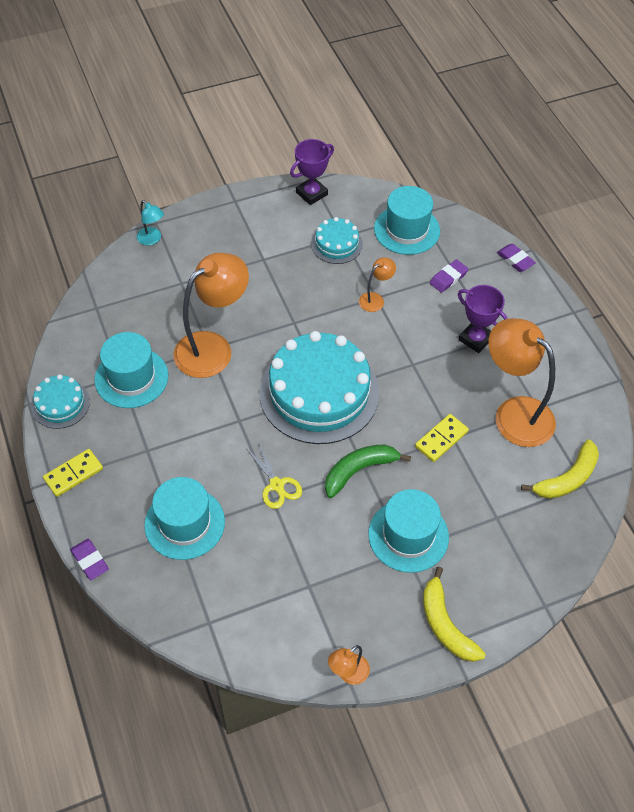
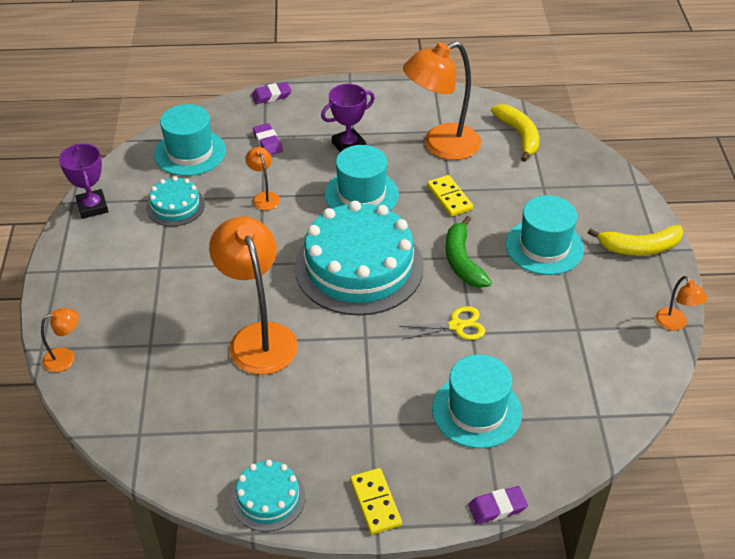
camera: 70 degrees left, 10 degrees down
turquoise hat [94,332,168,408] -> turquoise hat moved to [324,145,399,211]
turquoise lamp [137,200,164,245] -> orange lamp [41,308,79,372]

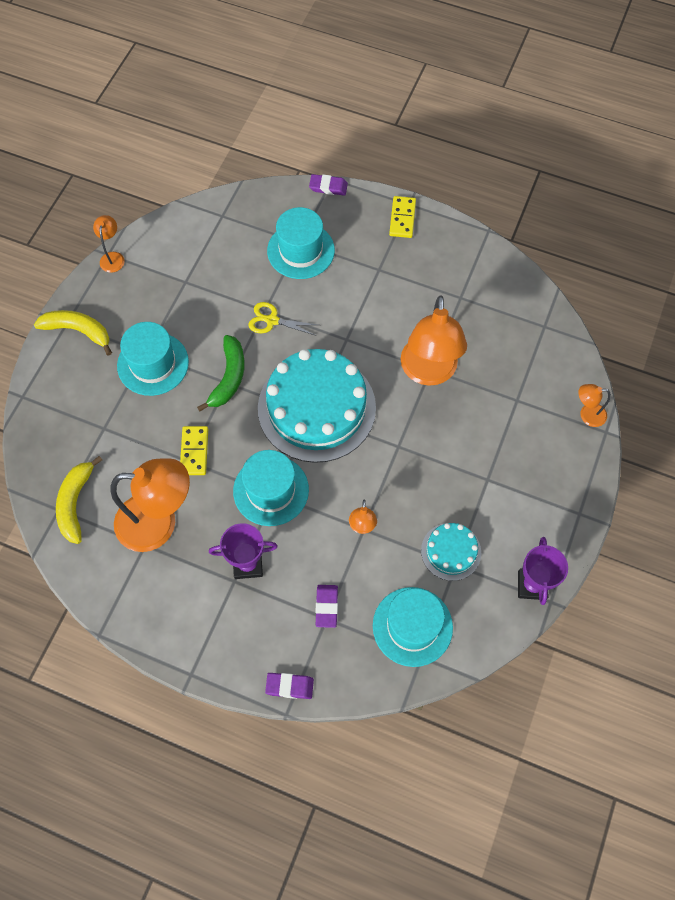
camera: 155 degrees left, 20 degrees up
turquoise cake [231,460,306,531] -> none

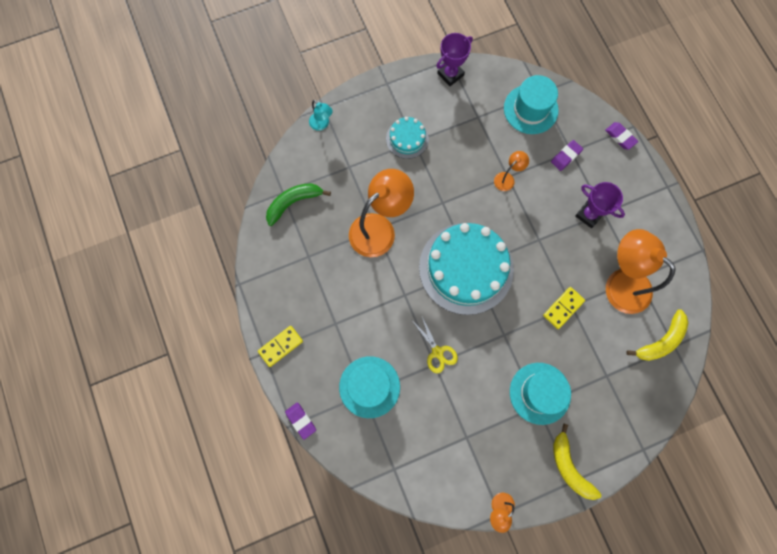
camera: 135 degrees left, 10 degrees up
green banana [197,335,245,412] -> green banana moved to [266,183,331,226]
turquoise hat [233,450,309,526] -> none
turquoise cake [421,523,481,581] -> turquoise cake moved to [386,117,429,159]
orange lamp [578,384,611,427] -> turquoise lamp [309,100,332,131]

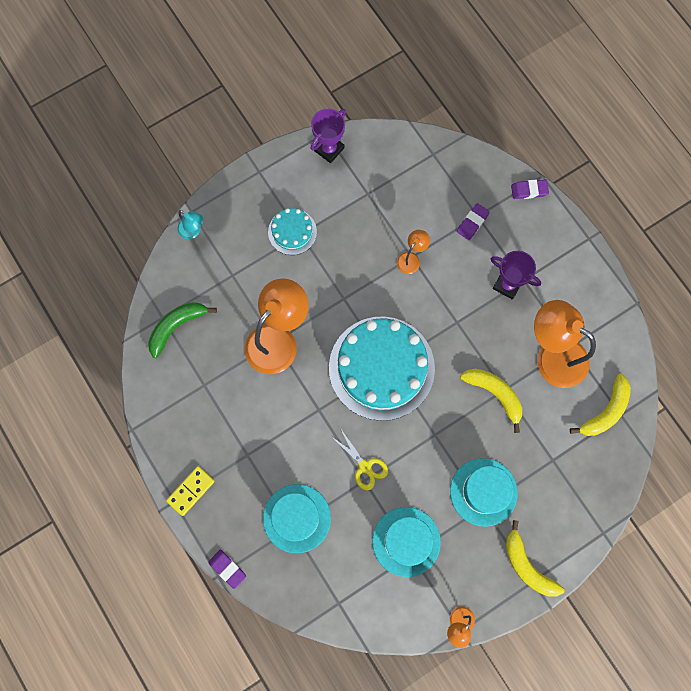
camera: 10 degrees left, 0 degrees up
turquoise hat [504,75,559,134] -> turquoise hat moved to [372,507,441,577]
yellow domino [543,287,585,329] -> yellow banana [460,369,522,433]
purple eraser [605,122,638,150] -> purple eraser turned 45 degrees counterclockwise [511,180,549,199]

